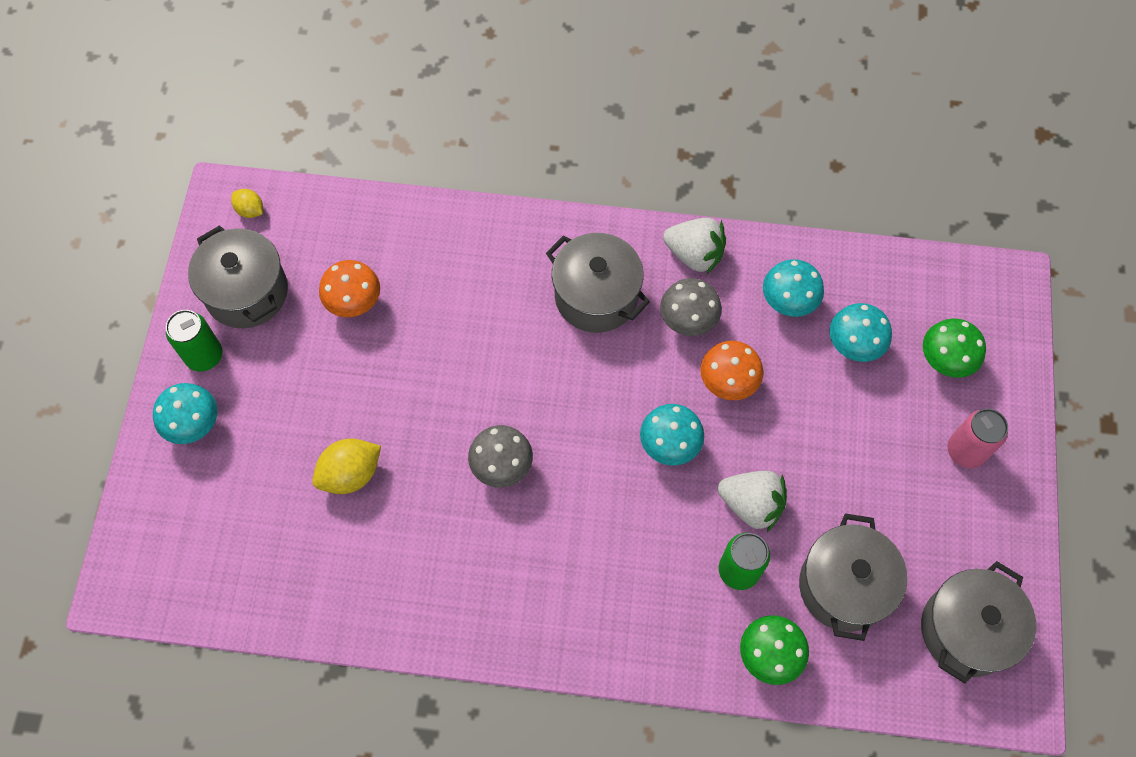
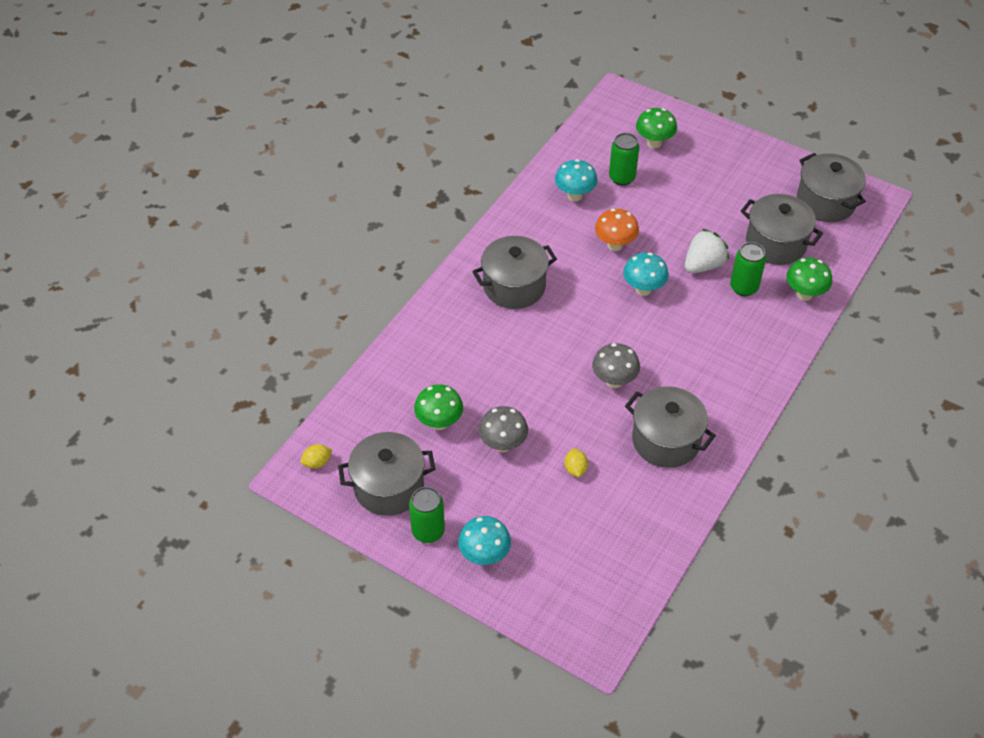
camera: 65 degrees left, 15 degrees down
yellow lemon [312,438,381,494] -> yellow lemon [564,448,588,477], size x0.58
orange mushroom [319,260,380,317] -> green mushroom [414,384,463,430]
grey mushroom [660,278,722,336] -> grey mushroom moved to [479,406,528,452]
white strawberry [663,218,726,274] -> none
turquoise mushroom [830,303,892,362] -> green can [609,133,639,186]
pink can [948,409,1008,468] -> none
none -> grey pot [625,386,716,468]

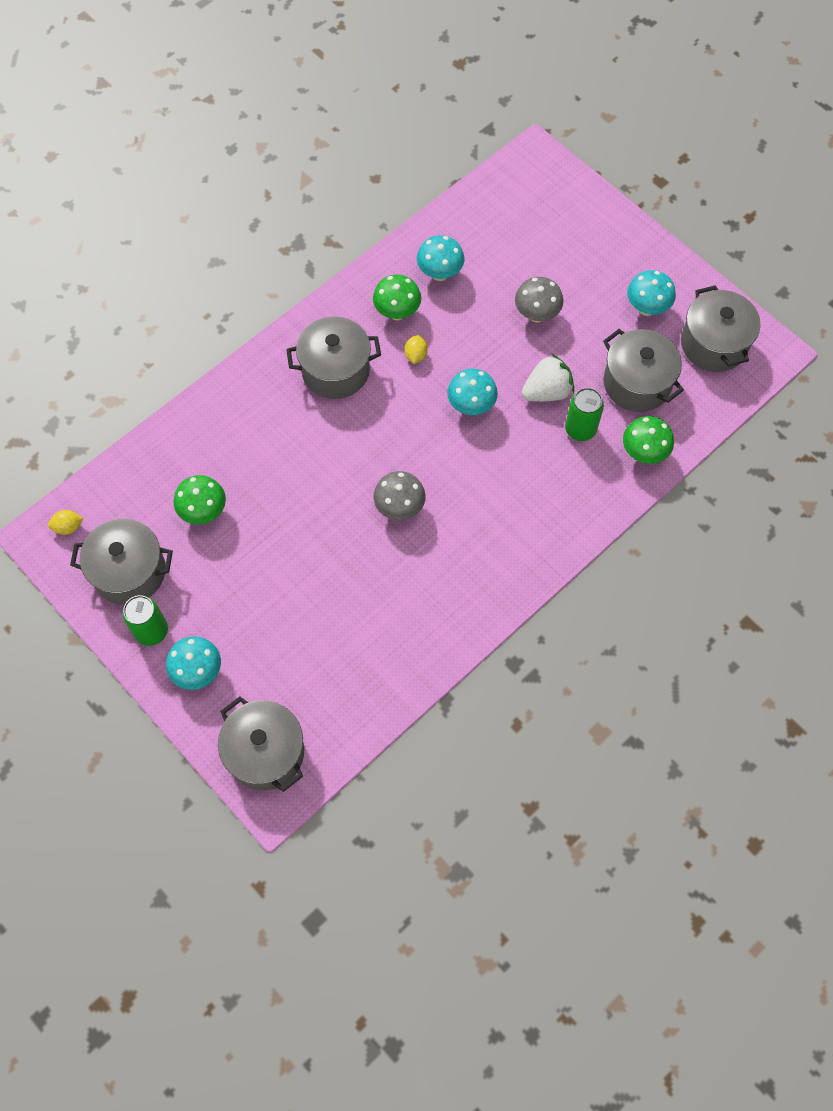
camera: 15 degrees right, 15 degrees up
grey mushroom [479,406,528,452] -> grey mushroom moved to [515,277,563,323]
yellow lemon [564,448,588,477] -> yellow lemon moved to [405,335,428,364]
orange mushroom [595,209,639,251] -> none
green can [609,133,639,186] -> none
grey pot [625,386,716,468] -> grey pot moved to [218,697,304,792]
green mushroom [636,108,677,148] -> green mushroom moved to [373,275,421,320]
none -> turquoise mushroom [627,270,676,316]

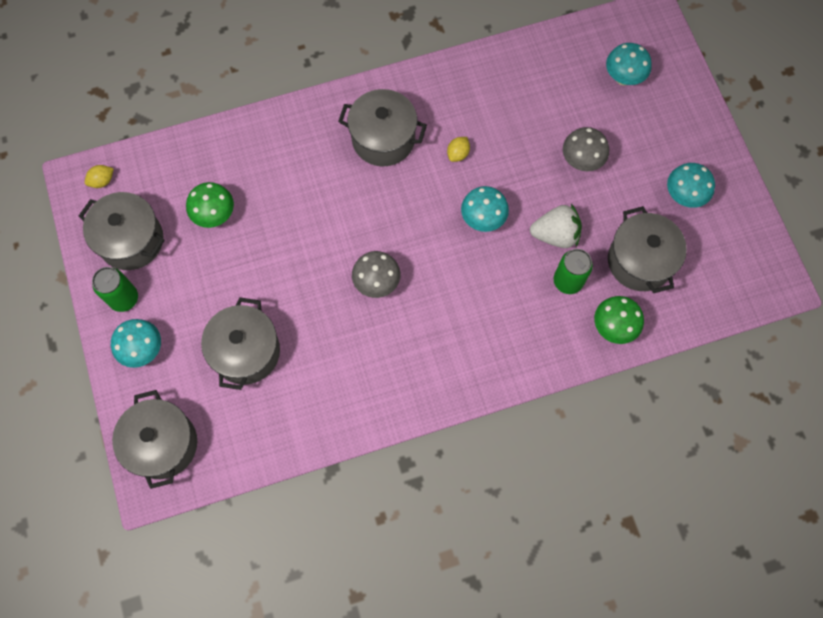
camera: 25 degrees right, 5 degrees up
yellow lemon [48,510,84,535] -> yellow lemon turned 45 degrees counterclockwise [85,165,114,188]
green mushroom [373,275,421,320] -> none
turquoise mushroom [417,235,464,281] -> turquoise mushroom moved to [606,43,652,85]
grey pot [681,285,760,372] -> grey pot moved to [201,297,280,390]

